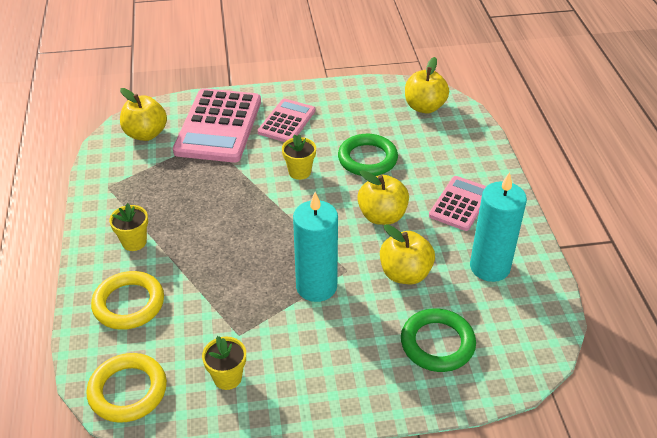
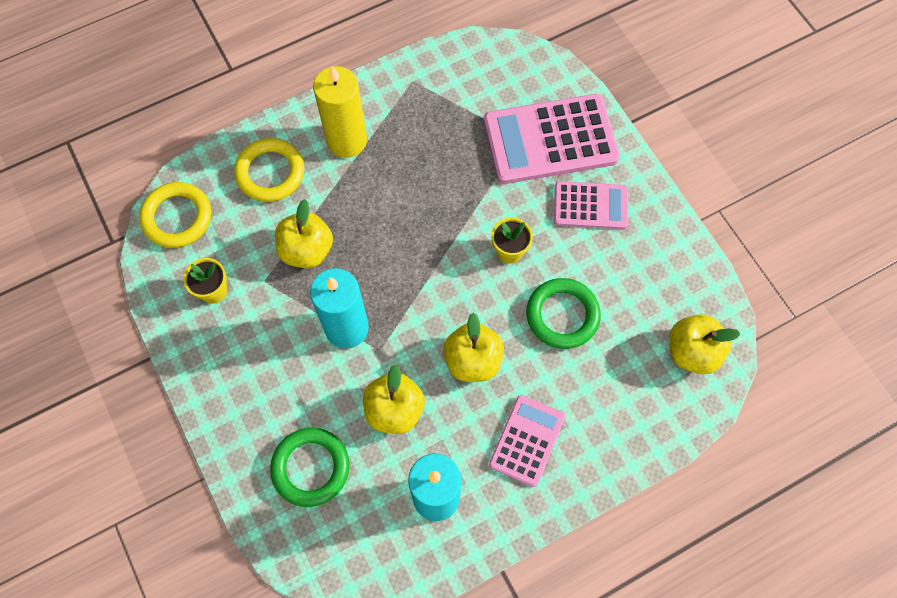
camera: 70 degrees right, 25 degrees up
yellow flower pot [109,203,148,251] -> yellow candle [313,65,367,158]
yellow apple [120,88,167,141] -> yellow apple moved to [275,199,333,268]
pink calculator [429,176,487,231] -> pink calculator turned 75 degrees counterclockwise [489,395,565,487]

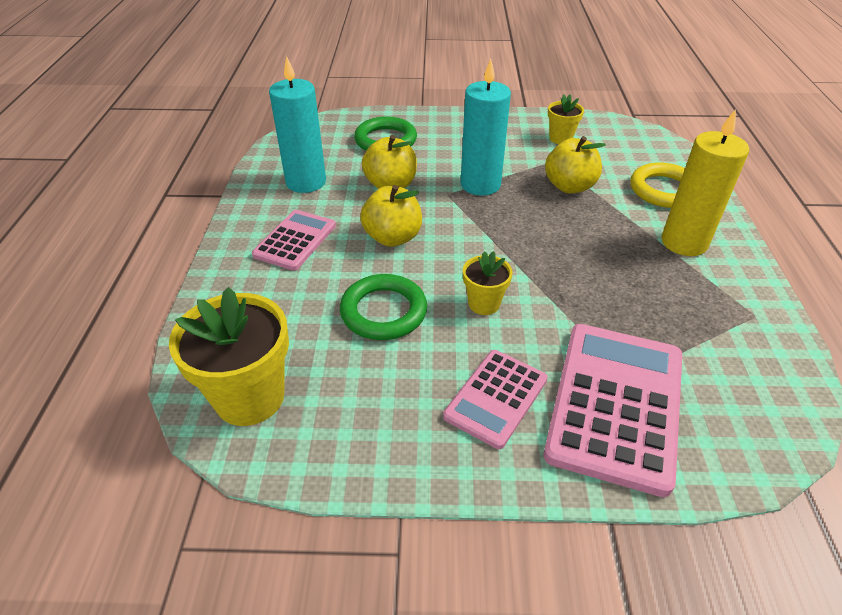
camera: 120 degrees right, 25 degrees down
yellow ring [139,182,211,248] -> none
pink calculator [489,395,565,487] -> pink calculator turned 120 degrees counterclockwise [252,210,336,271]
yellow apple [669,314,741,374] -> yellow flower pot [169,287,289,426]

